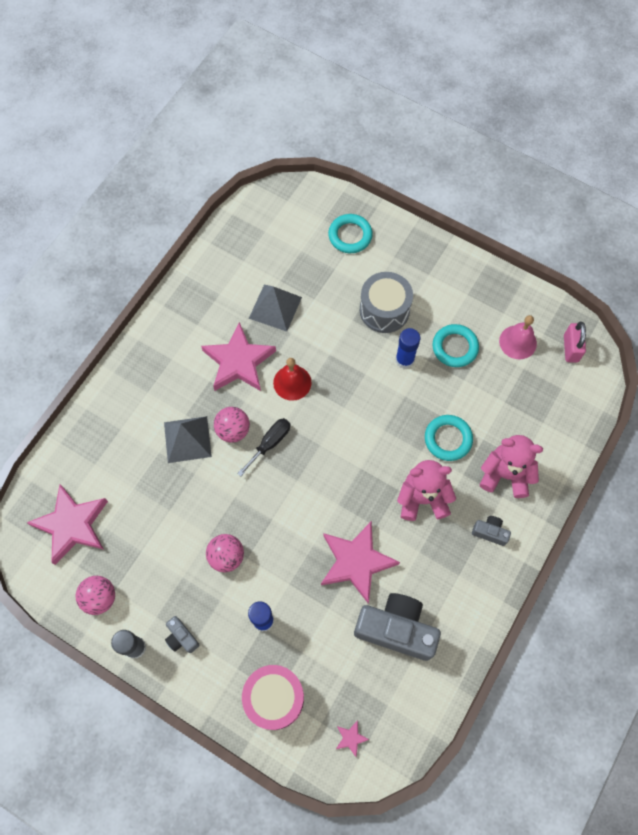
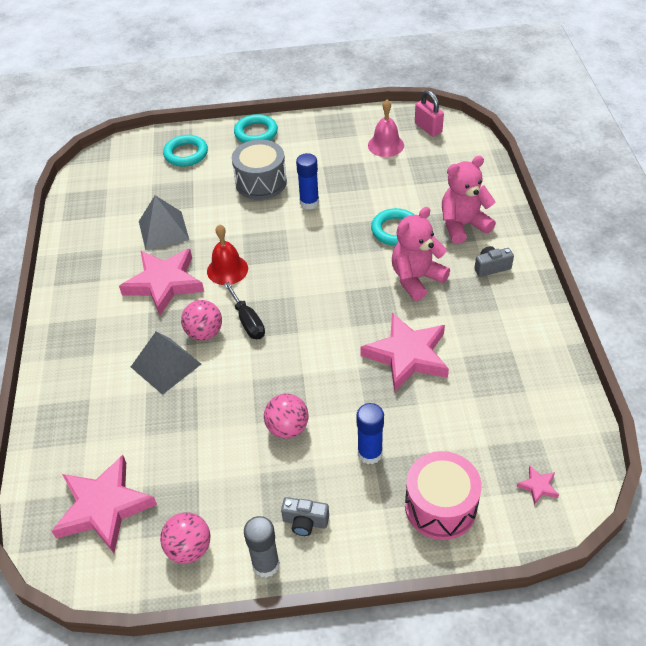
camera: 35 degrees left, 20 degrees down
black screwdriver [237,418,290,476] -> black screwdriver turned 150 degrees clockwise [224,282,265,339]
grey camera [354,593,441,661] -> none
turquoise ring [432,324,479,367] -> turquoise ring moved to [234,114,278,143]

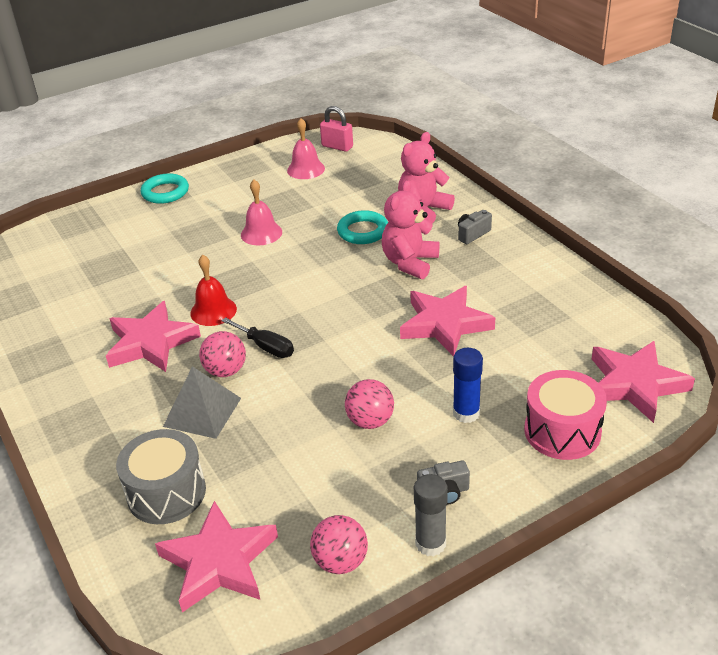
camera: 25 degrees left, 10 degrees down
grey pyramid [139,195,189,250] -> none
turquoise ring [163,135,208,167] -> none
grey drum [232,140,287,200] -> grey drum moved to [116,429,206,524]
blue glue stick [296,153,319,210] -> pink bell [241,180,282,245]
pink star [517,466,559,505] -> pink star [592,341,695,423], size x2.47

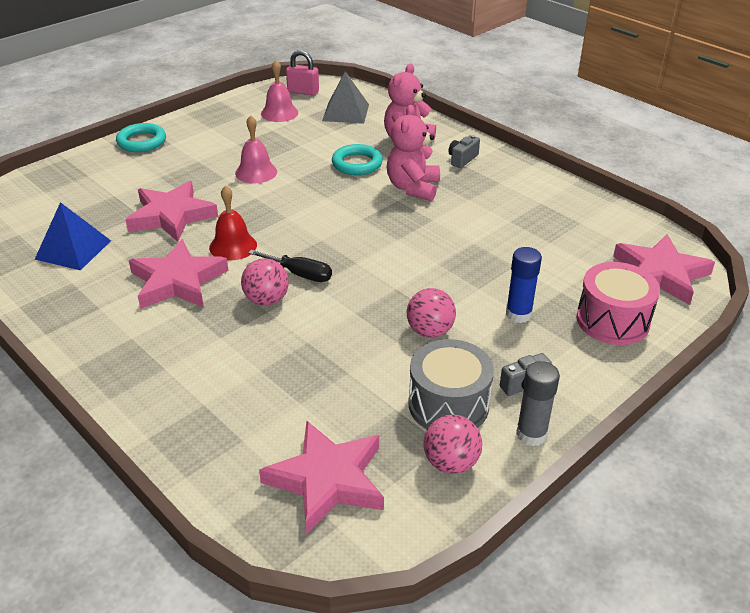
camera: 15 degrees left, 0 degrees up
grey drum [116,429,206,524] -> grey drum moved to [408,339,494,429]
grey pyramid [163,366,241,439] -> grey pyramid moved to [322,71,369,124]
pink star [400,286,495,357] -> pink star moved to [125,181,218,242]
none -> blue pyramid [34,202,111,270]

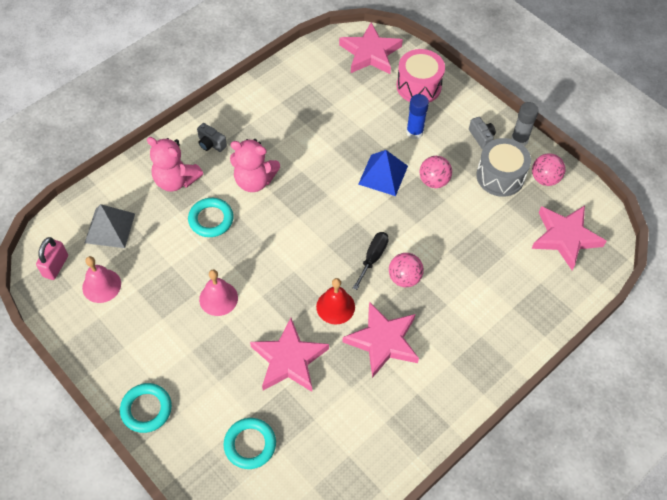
camera: 90 degrees left, 20 degrees up
blue pyramid [34,202,111,270] -> blue pyramid moved to [358,150,408,196]
none -> turquoise ring [223,418,276,469]

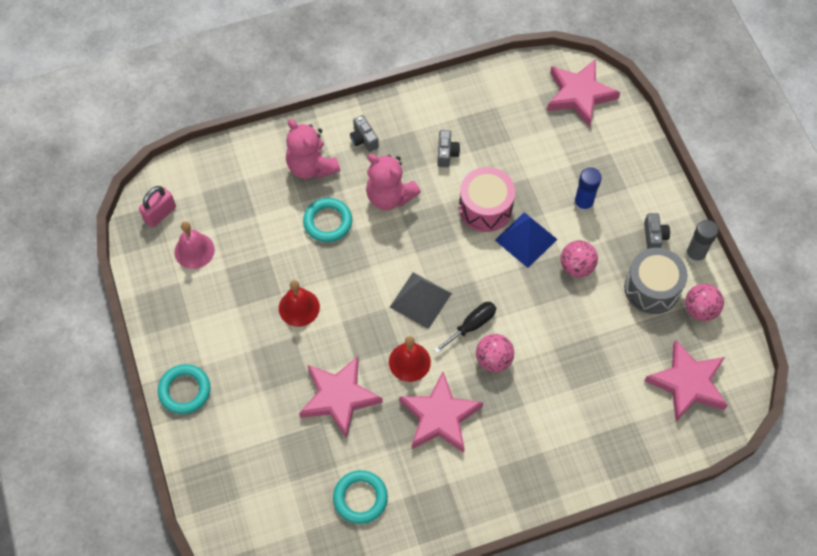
camera: 25 degrees right, 5 degrees up
grey pyramid [85,204,135,248] -> grey pyramid moved to [390,272,452,329]
pink bell [199,269,238,316] -> red bell [279,280,320,327]
turquoise ring [223,418,276,469] -> turquoise ring moved to [333,470,388,524]
pink drum [396,49,445,102] -> pink drum moved to [459,167,515,232]
none -> grey camera [437,130,460,167]

